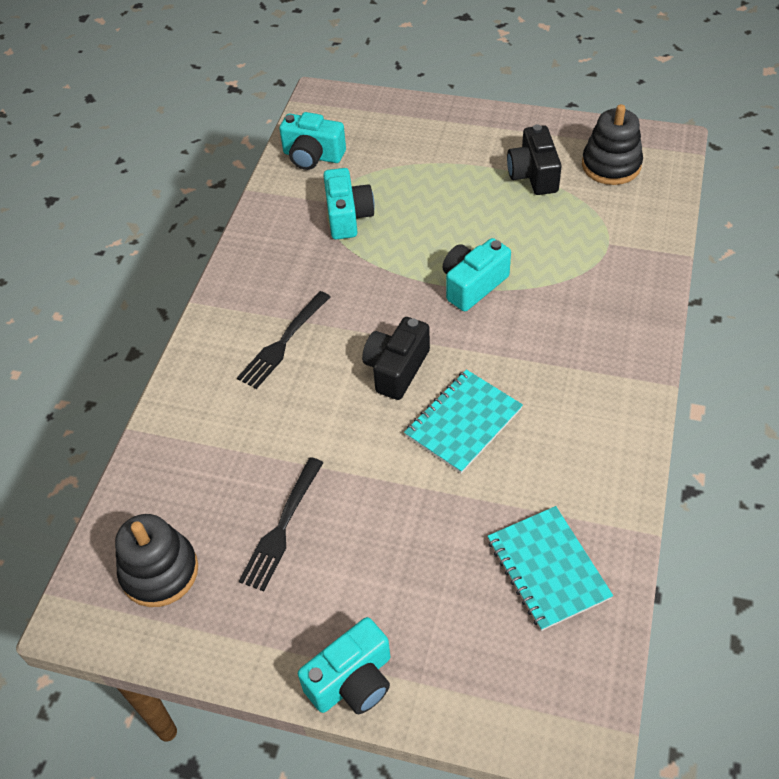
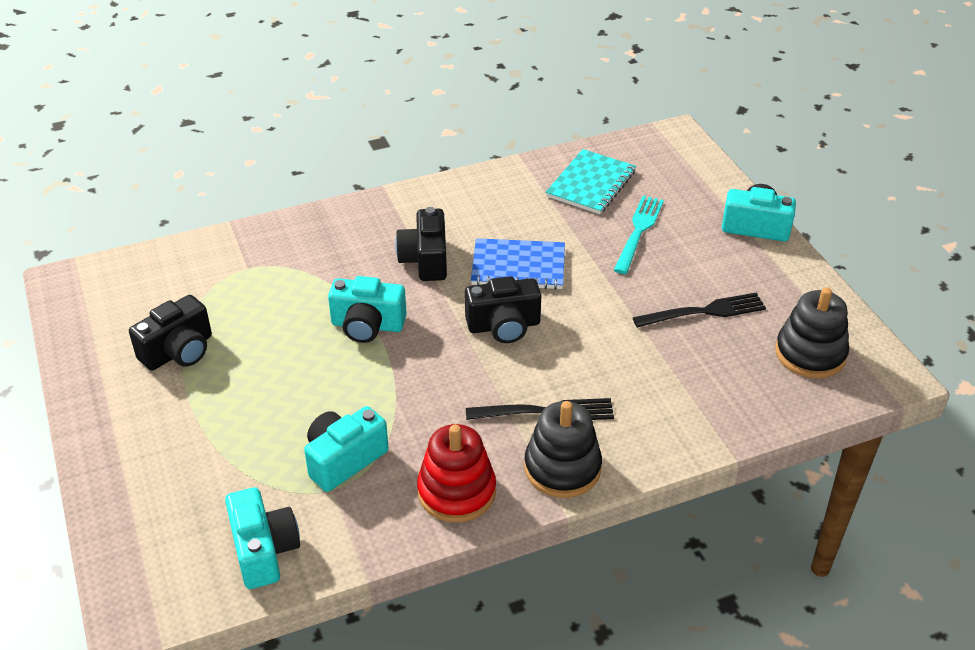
camera: 130 degrees left, 10 degrees down
turquoise notebook [404,369,523,474] -> blue notebook [471,238,565,290]
black stacking toy [582,104,643,185] -> black stacking toy moved to [524,401,602,498]
none -> black camera [395,207,447,281]
none -> red stacking toy [417,424,496,523]
none -> turquoise fork [614,196,664,274]

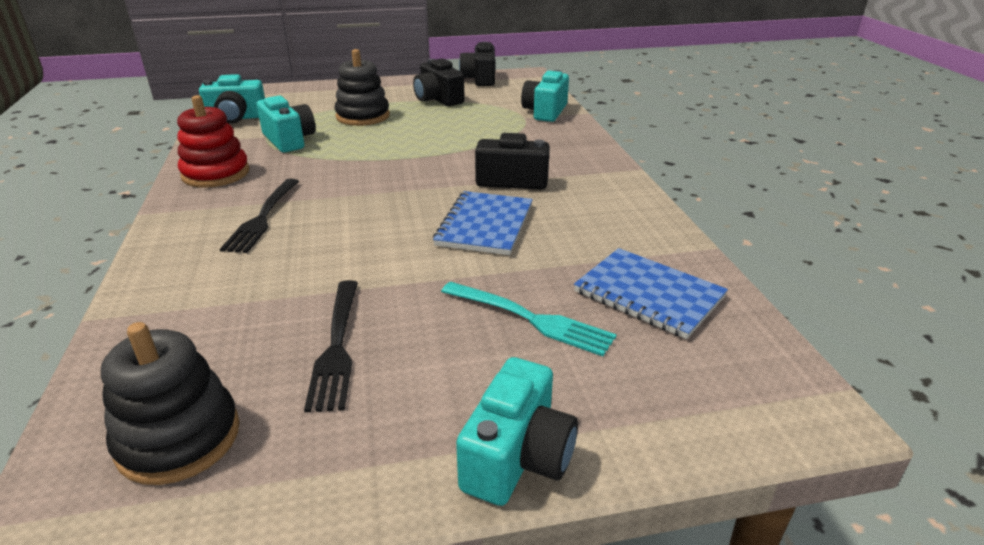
camera: 100 degrees right, 10 degrees down
turquoise camera [328,276,407,343] -> turquoise camera moved to [521,70,569,122]
black camera [465,276,541,343] -> black camera moved to [459,42,495,86]
black stacking toy [524,401,602,498] -> black stacking toy moved to [335,49,390,126]
turquoise notebook [546,149,636,214] -> blue notebook [574,248,728,339]

